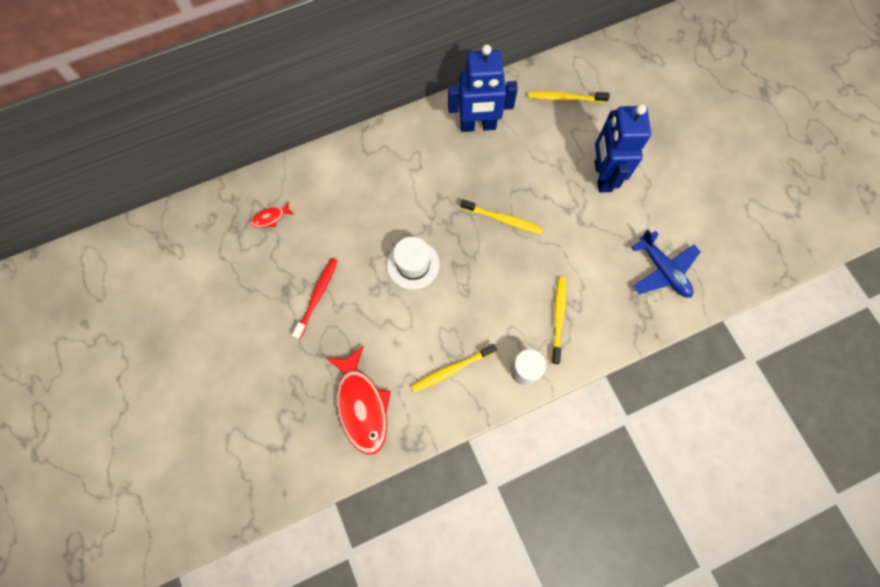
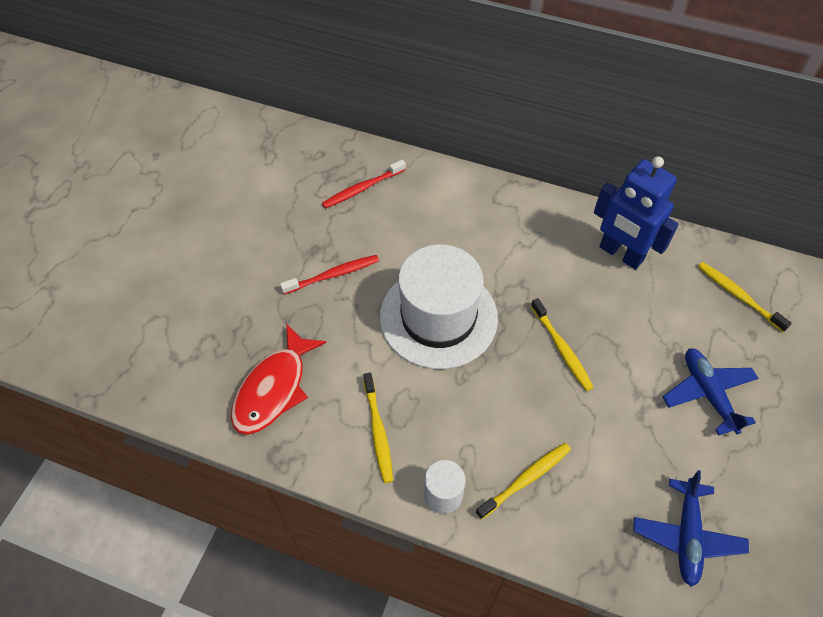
camera: 45 degrees right, 15 degrees down
red fish [251,201,294,228] -> red toothbrush [322,160,406,208]
white hat [387,237,440,290] -> white hat [380,245,498,369], size x1.86
yellow toothbrush [411,344,497,393] -> yellow toothbrush turned 120 degrees counterclockwise [364,373,393,483]
blue robot [595,104,651,192] -> blue plane [663,349,758,436]

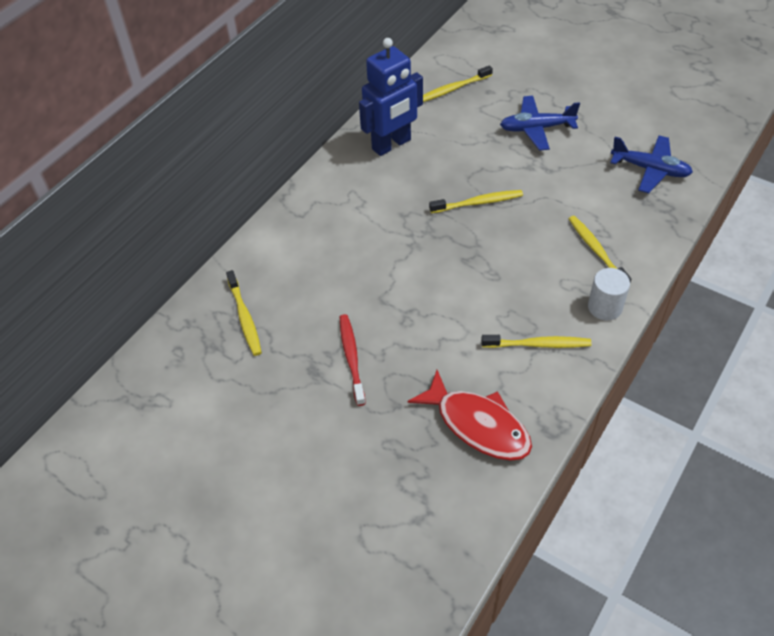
camera: 75 degrees left, 5 degrees down
red toothbrush [322,160,406,208] -> yellow toothbrush [226,270,262,356]
white hat [380,245,498,369] -> none

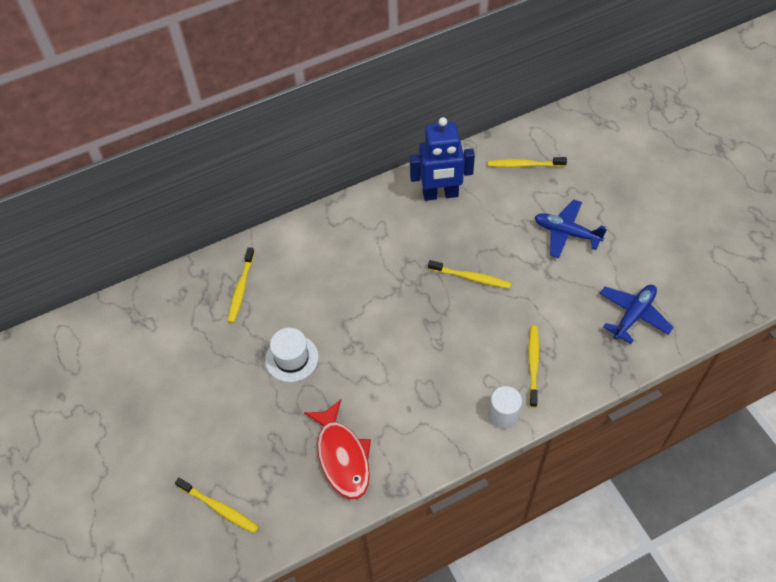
camera: 30 degrees right, 5 degrees up
red toothbrush [340,314,366,406] -> white hat [265,328,319,382]
yellow toothbrush [481,335,592,348] -> yellow toothbrush moved to [175,478,259,533]
blue plane [610,135,693,193] -> blue plane turned 105 degrees counterclockwise [600,284,674,344]

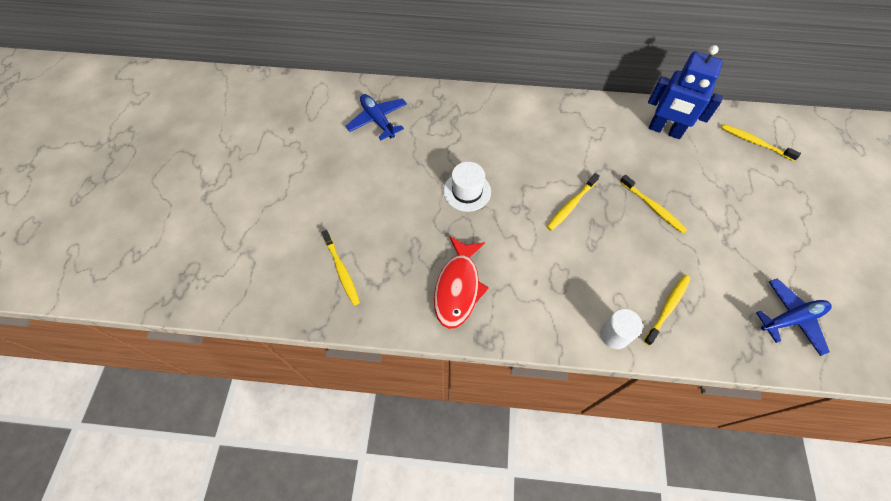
camera: 30 degrees right, 5 degrees up
yellow toothbrush [228,247,255,323] -> yellow toothbrush moved to [547,173,600,231]
blue plane [535,199,607,258] -> blue plane moved to [346,94,407,140]

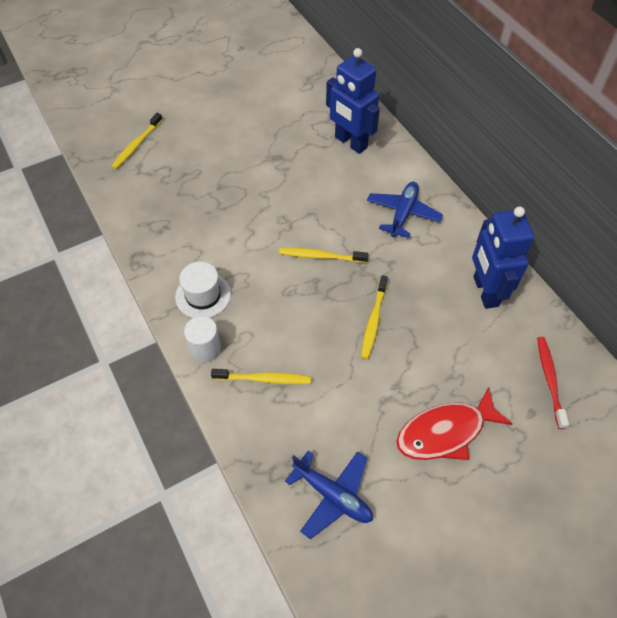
camera: 55 degrees right, 5 degrees down
blue plane [346,94,407,140] -> blue plane moved to [367,182,443,238]
red fish [434,236,489,329] -> red fish moved to [396,387,512,460]
white hat [443,162,491,212] -> white hat moved to [175,262,231,318]
yellow toothbrush [721,124,801,161] -> red toothbrush [537,337,569,429]
none -> blue robot [326,48,380,154]

